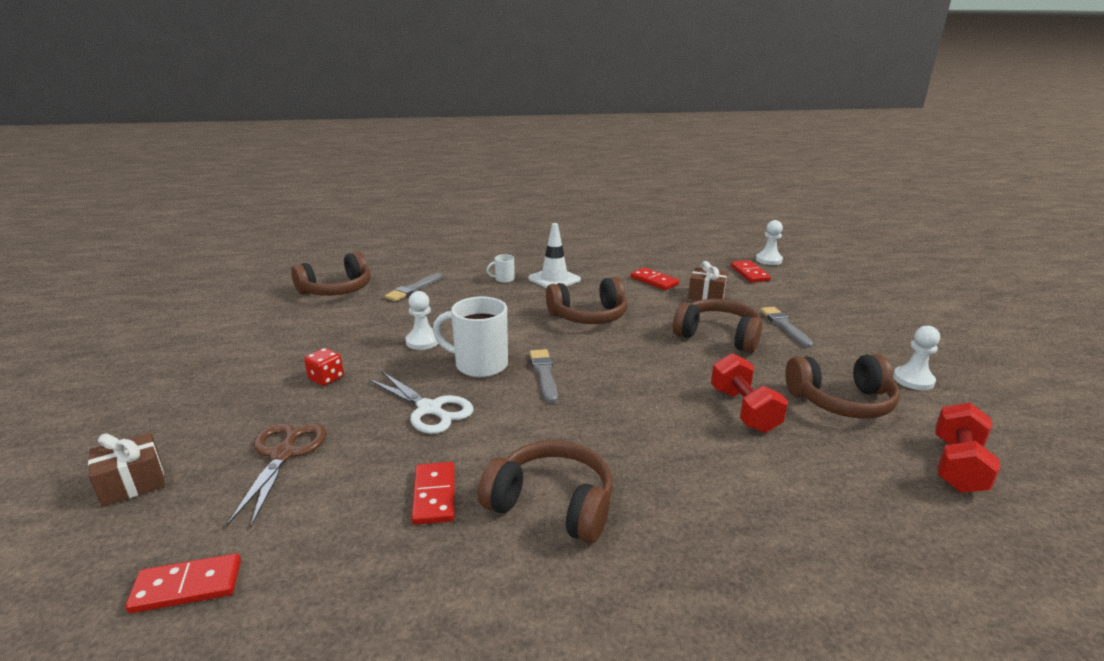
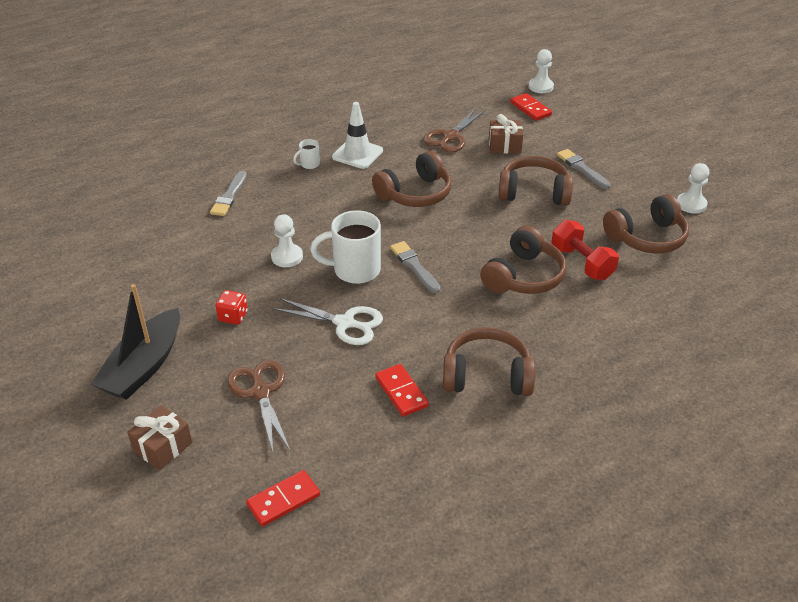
camera: 20 degrees left, 15 degrees up
brown headphones [291,252,370,296] -> brown headphones moved to [480,226,567,294]
red domino [631,268,679,290] -> brown scissors [423,108,486,153]
red dumbbell [935,402,1000,493] -> none
none -> black boat [91,284,180,400]

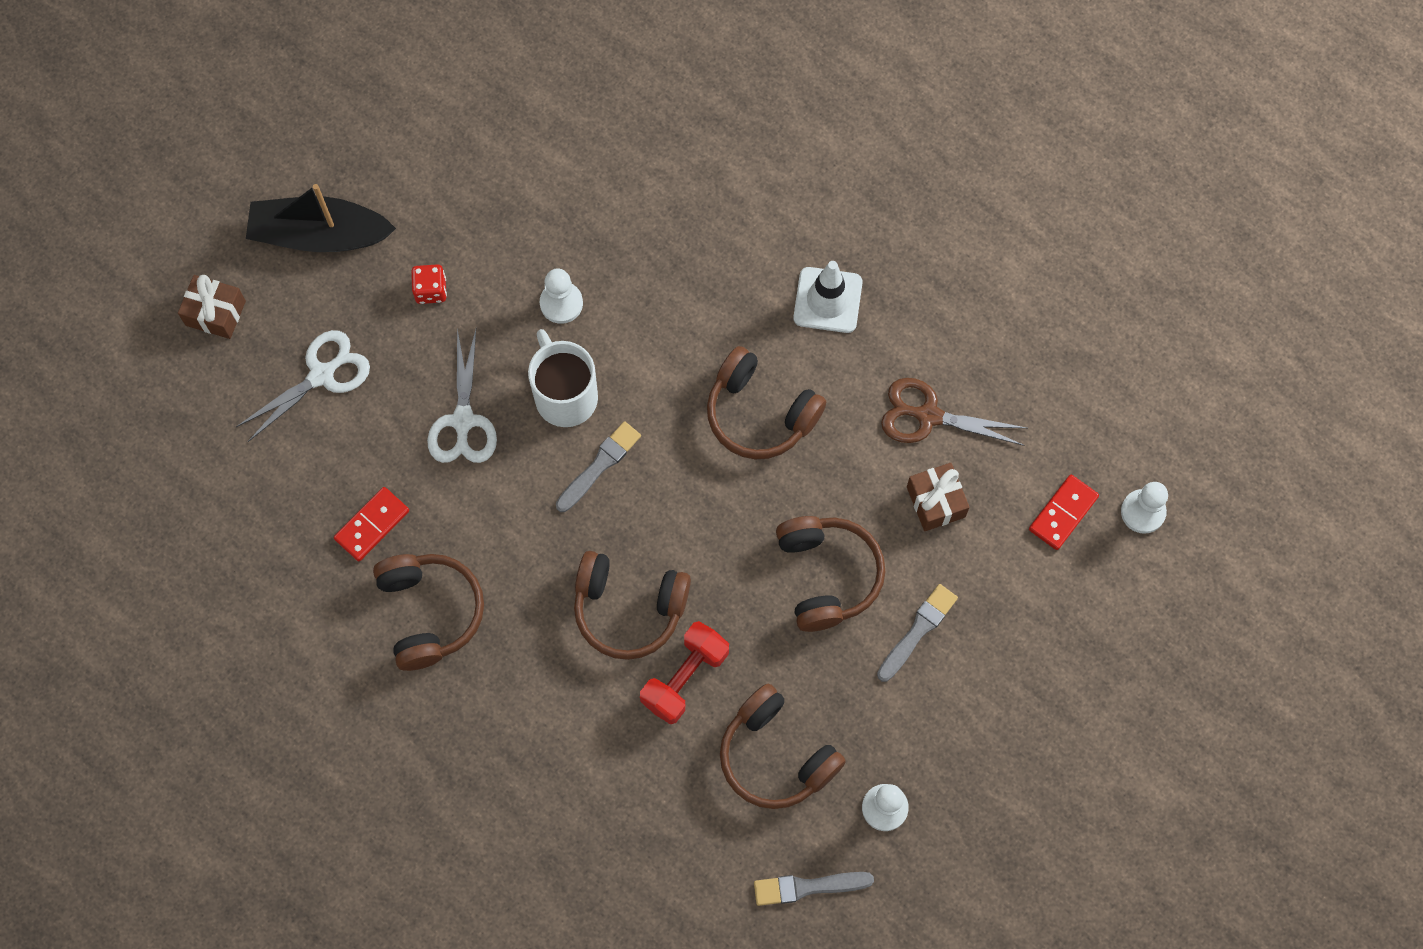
camera: 70 degrees right, 30 degrees up
grey brush [210,171,247,216] -> grey brush moved to [754,872,874,906]
brown scissors [227,360,291,455] -> white scissors [236,330,370,442]
red domino [246,470,320,527] -> none
white mug [293,139,320,169] -> none

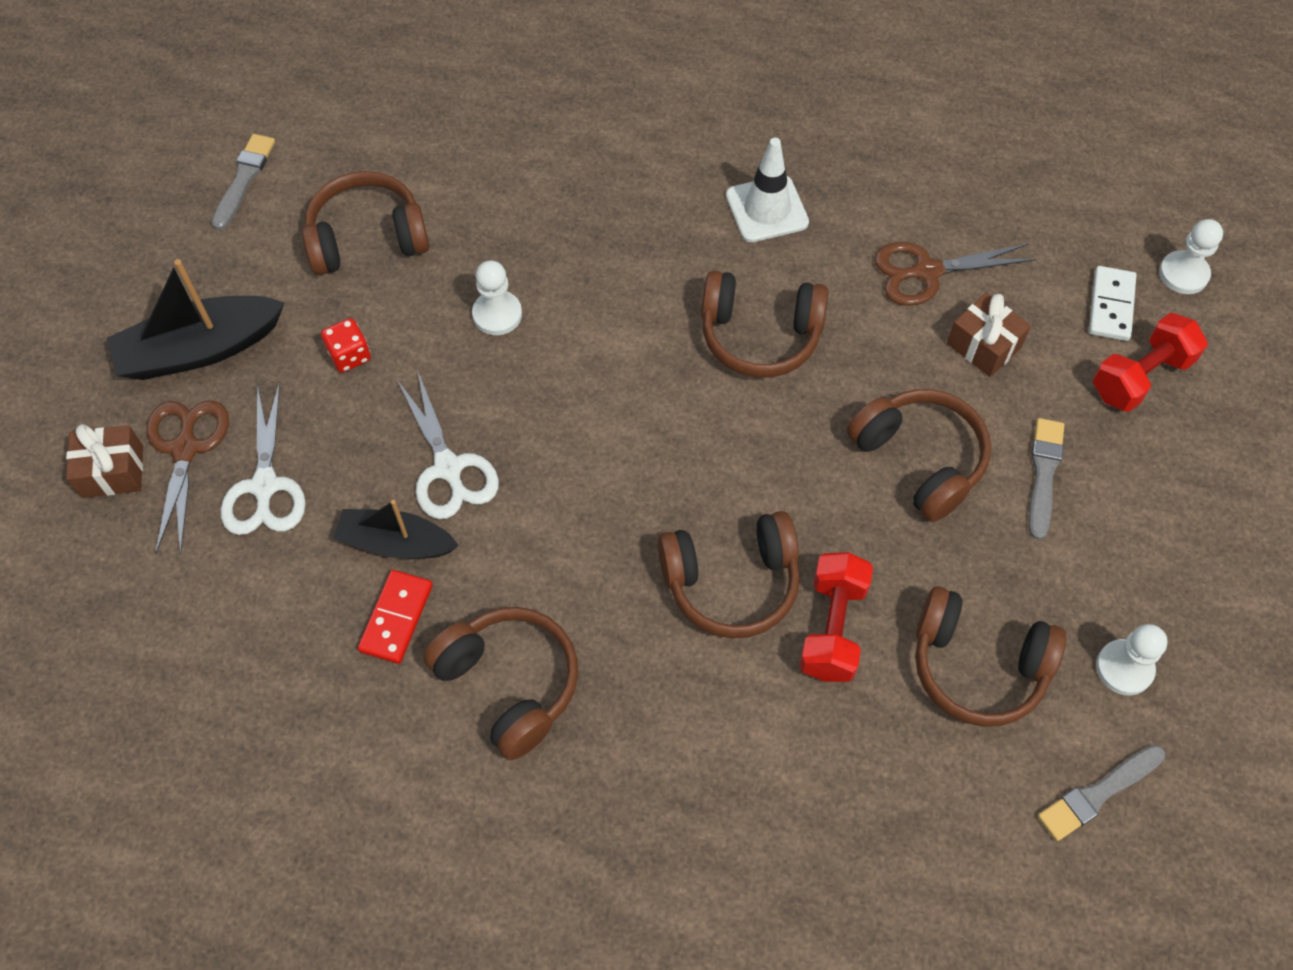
camera: 25 degrees left, 10 degrees down
white scissors [236,330,370,442] -> white scissors turned 150 degrees clockwise [221,381,306,535]
white mug [528,329,598,427] -> none
grey brush [556,421,641,512] -> grey brush moved to [211,134,275,230]
red domino [1029,474,1099,550] -> white domino [1089,266,1136,341]
none -> brown scissors [147,400,229,555]
none -> brown headphones [302,171,429,275]
none -> black boat [333,500,459,559]
none -> red dumbbell [1093,313,1208,412]

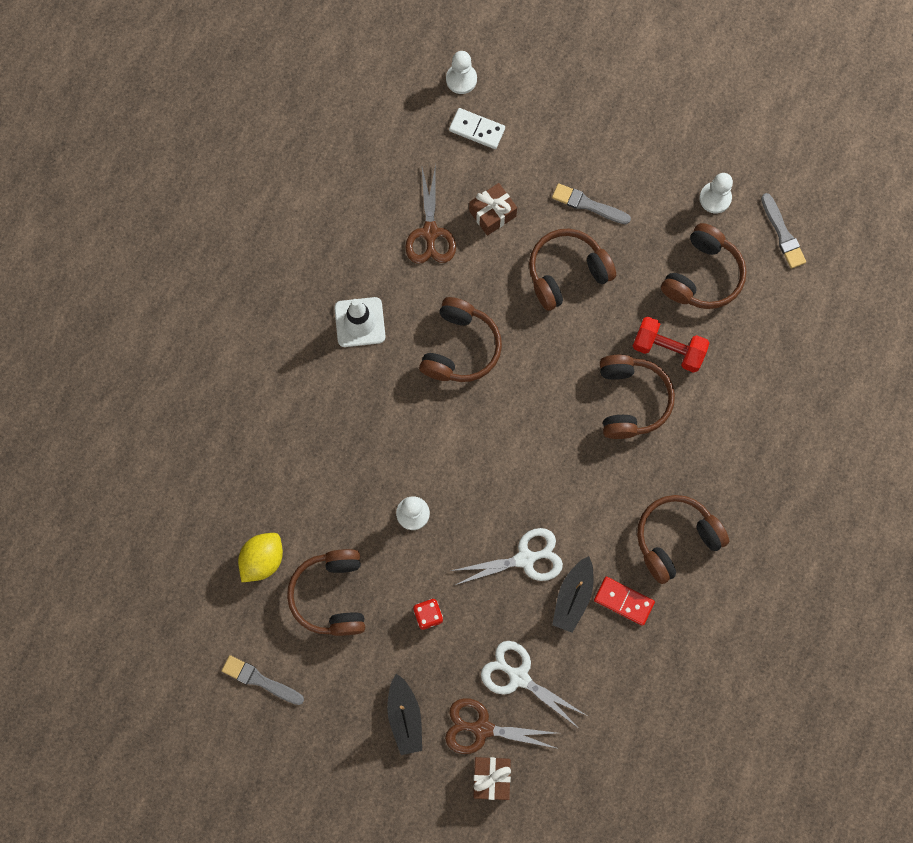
camera: 80 degrees left, 15 degrees up
black boat [107,259,285,380] -> black boat [387,674,422,755], size x0.66
white scissors [221,381,306,535] -> white scissors turned 150 degrees counterclockwise [481,641,586,727]
red dumbbell [1093,313,1208,412] -> none
none -> yellow lemon [238,533,283,582]

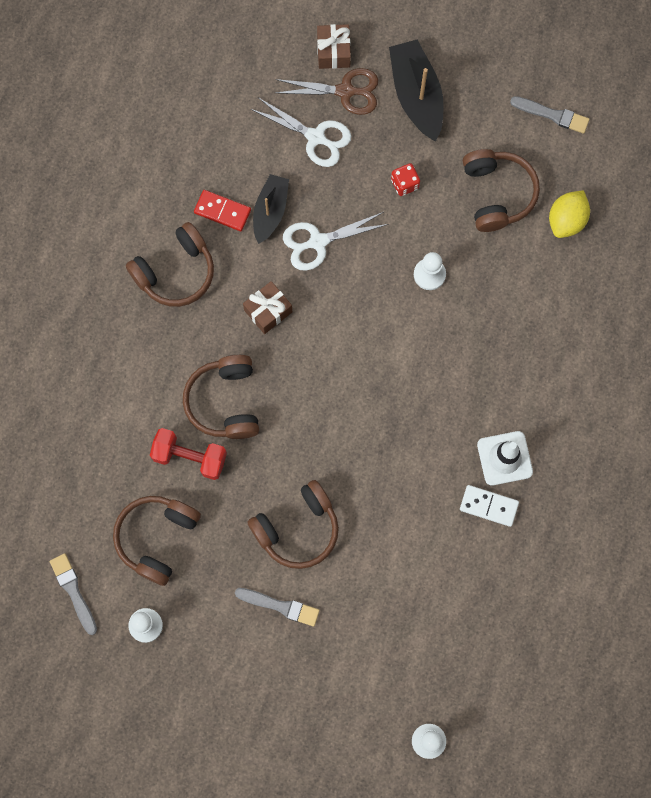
camera: 175 degrees right, 0 degrees up
black boat [387,674,422,755] -> black boat [389,40,444,141], size x1.51
brown scissors [405,164,456,264] -> none
brown headphones [419,297,502,382] -> none
white domino [449,108,505,149] -> white domino moved to [460,485,519,527]
brown gift [469,183,517,236] -> brown gift moved to [243,281,292,334]

